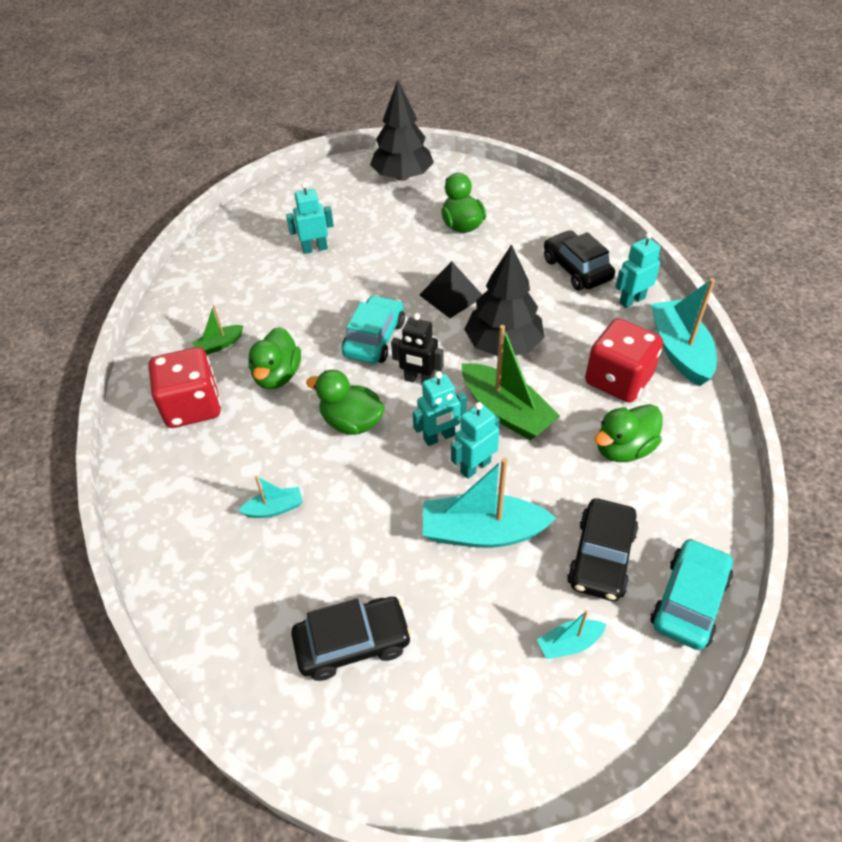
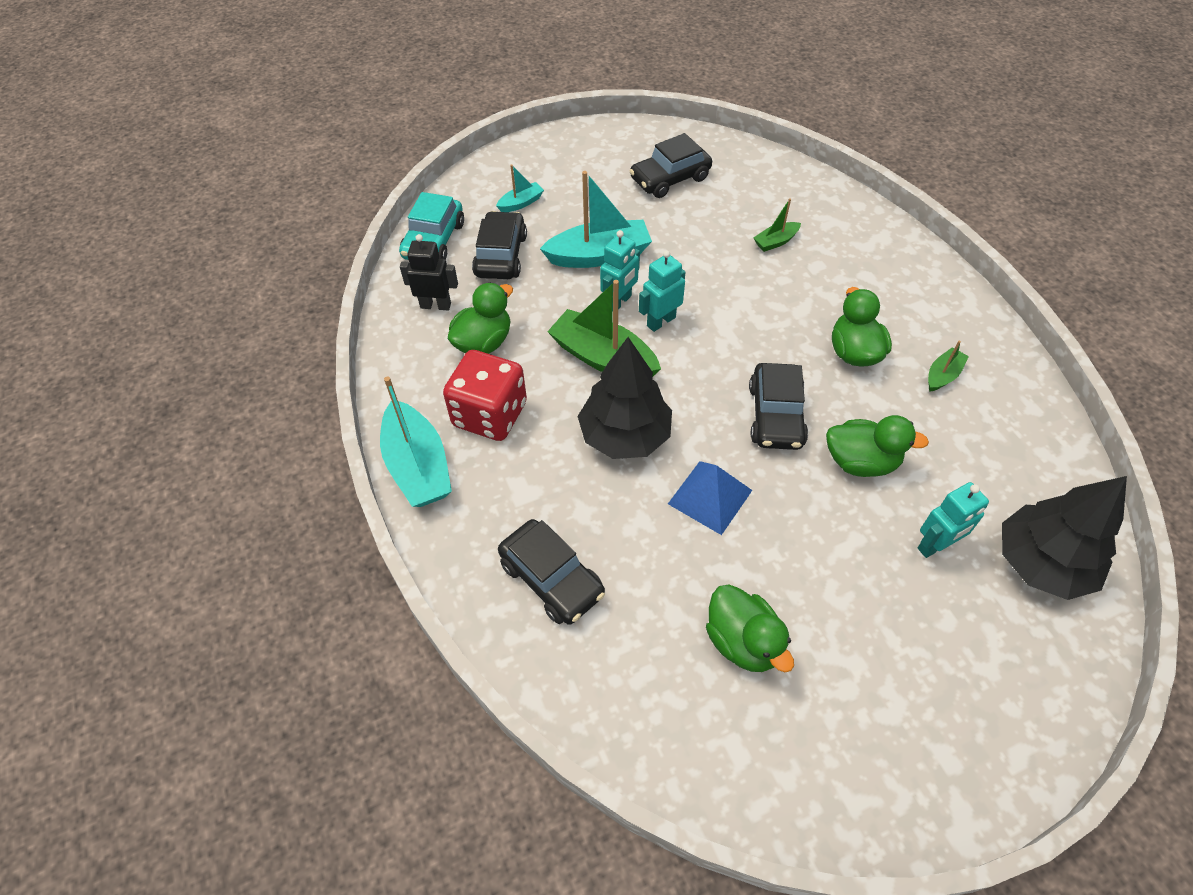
camera: 165 degrees right, 5 degrees up
red dice [149,347,221,428] -> none
turquoise boat [239,476,303,518] -> green boat [754,198,801,252]
green duck [306,370,385,435] -> green duck moved to [826,415,929,477]
turquoise car [342,295,405,364] -> black car [749,363,808,450]
black tree [370,80,434,181] -> black tree moved to [1002,476,1127,600]
black robot [391,313,444,384] -> black robot moved to [400,234,458,310]
black pyramid [419,261,482,318] -> blue pyramid [668,461,752,535]
turquoise robot [616,232,660,308] -> none

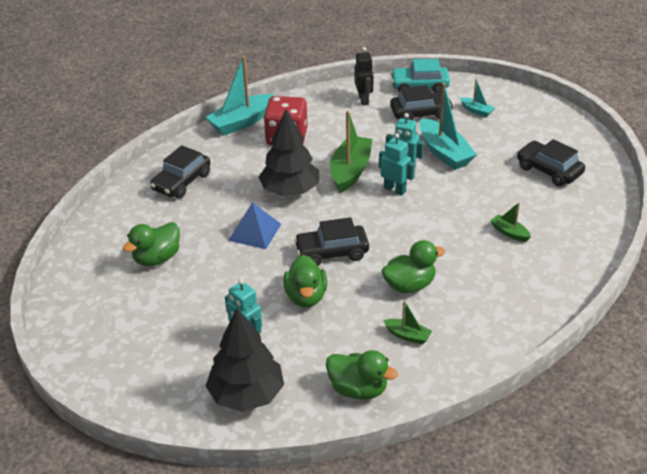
camera: 75 degrees right, 15 degrees down
green duck [448,283,513,354] -> green duck moved to [326,350,398,400]

